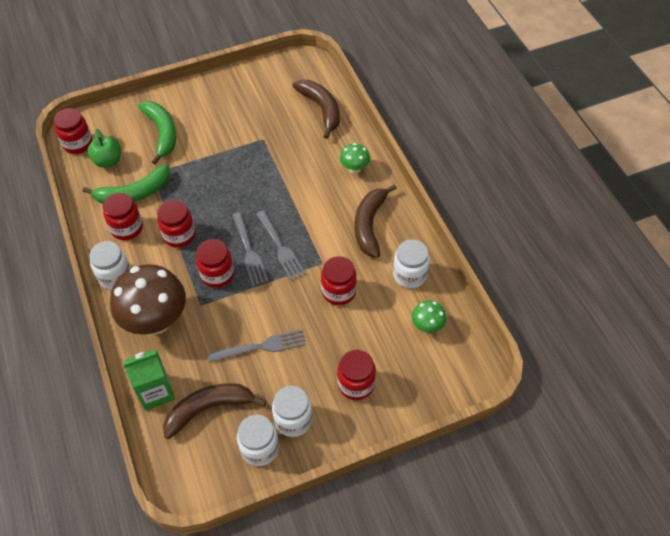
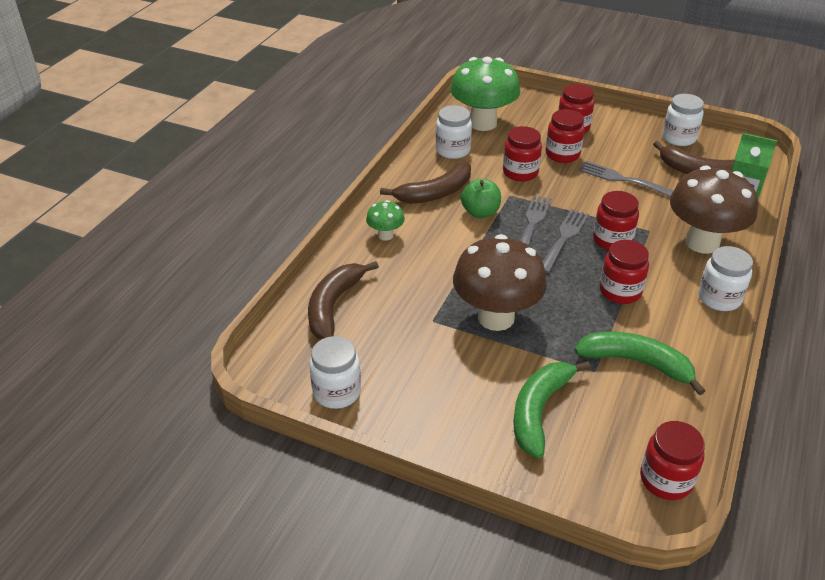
camera: 135 degrees left, 15 degrees down
green apple [87,128,121,168] -> green apple moved to [461,178,501,218]
red jar [103,193,143,240] -> red jar moved to [546,109,585,163]
white jar [272,386,312,437] -> white jar moved to [309,336,361,409]
green mushroom [412,300,447,333] -> green mushroom [450,57,521,131], size x2.13
none -> brown mushroom [453,234,547,331]

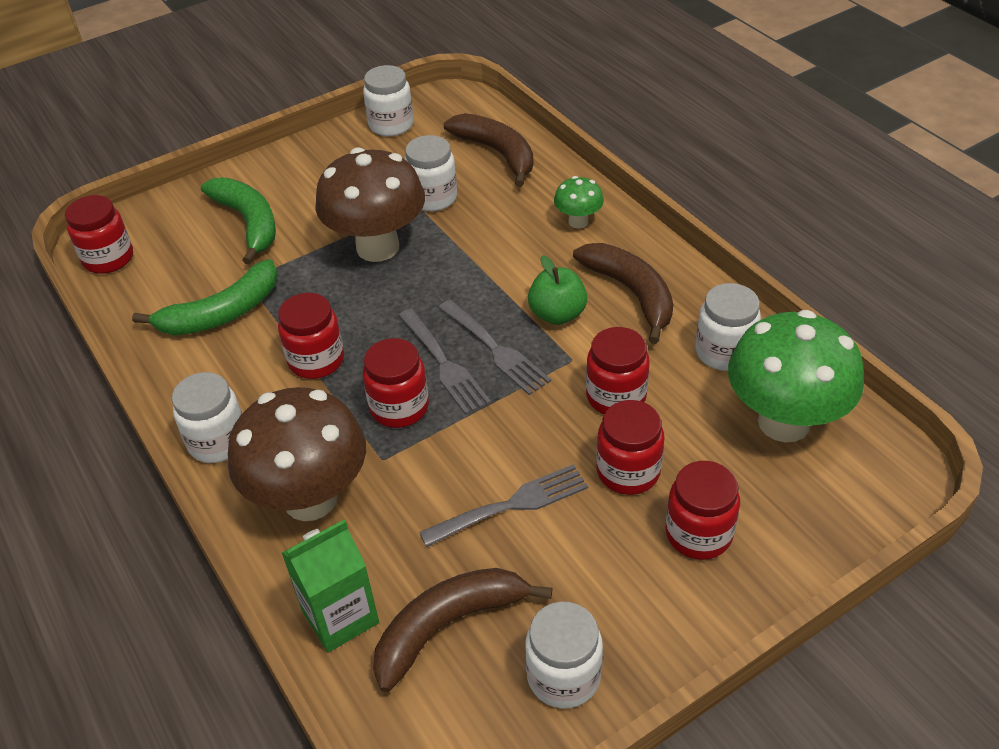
camera: 125 degrees right, 5 degrees up
brown banana [380,160,471,204] -> brown banana turned 150 degrees clockwise [573,243,674,344]
none -> white jar [405,135,457,211]

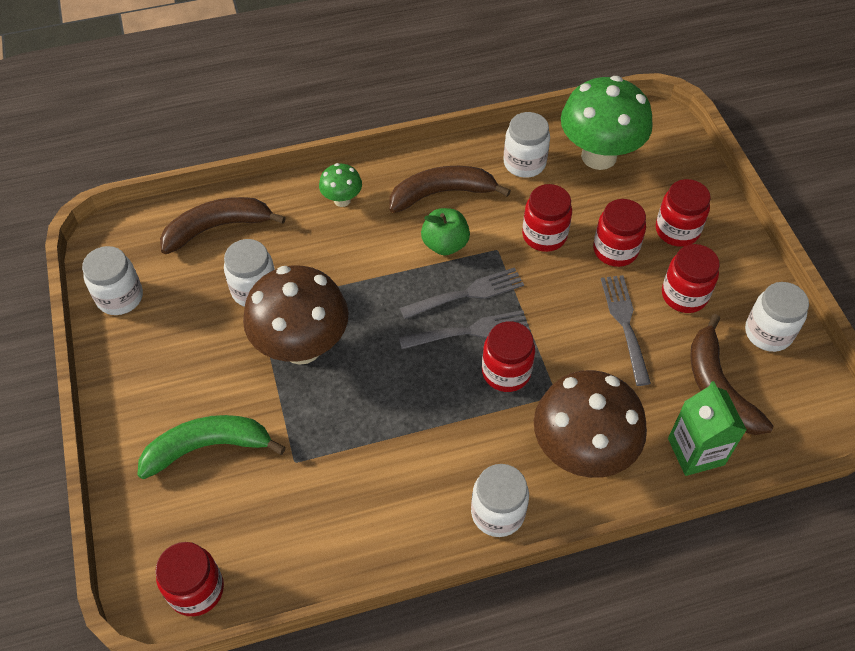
camera: 75 degrees left, 10 degrees up
green banana [132,259,278,335] -> none
red jar [278,293,344,379] -> red jar moved to [662,244,720,313]

